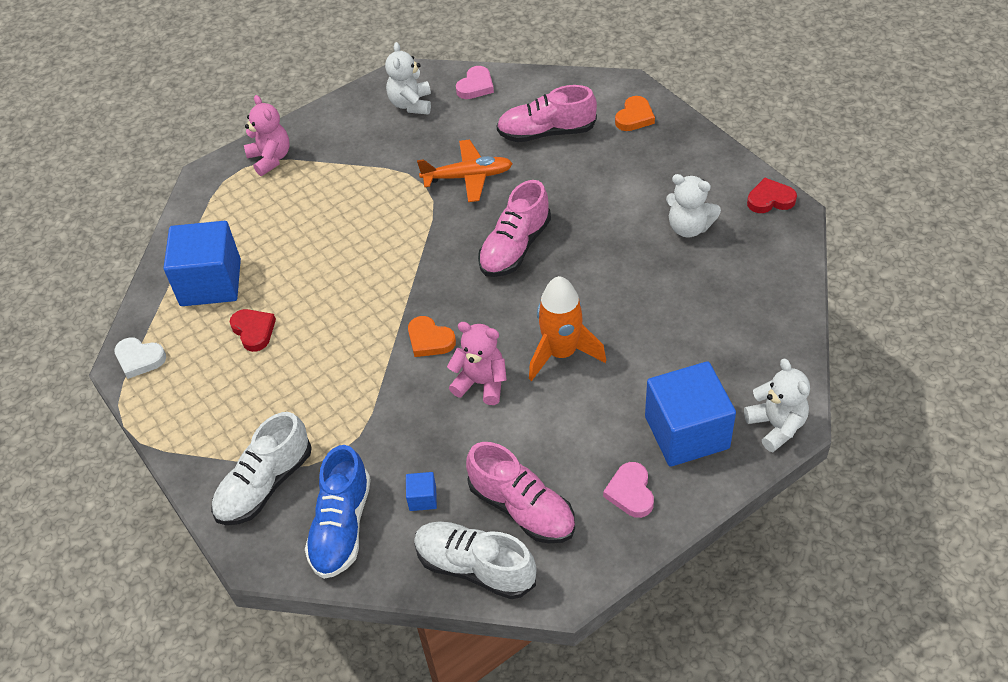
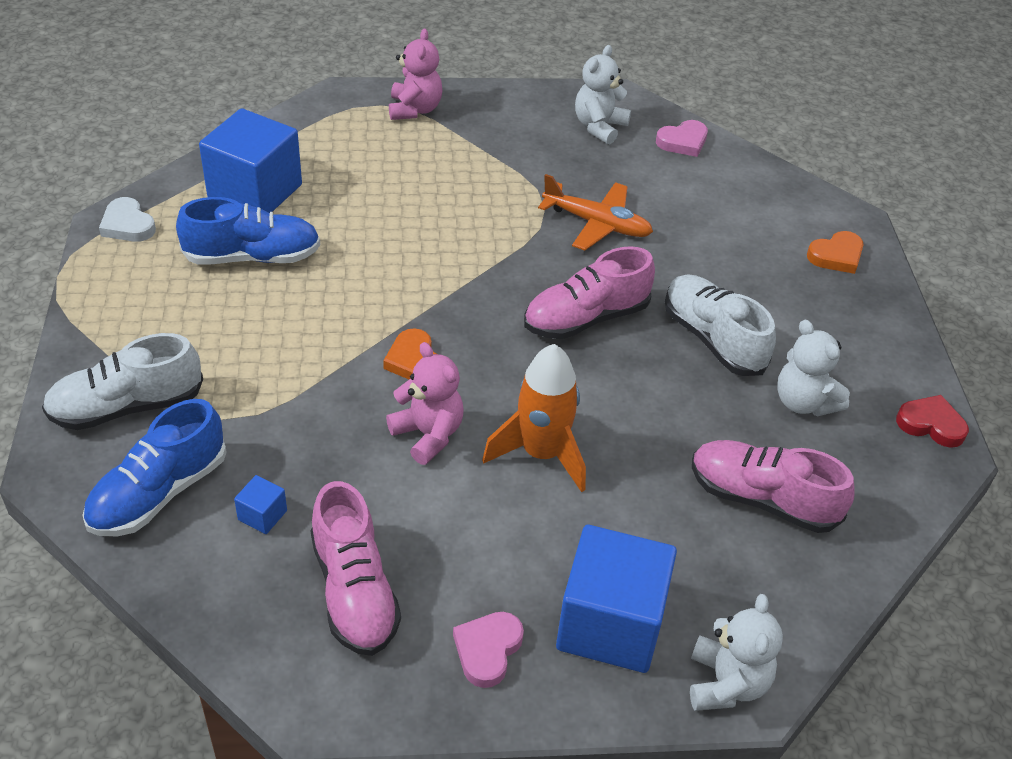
camera: 25 degrees right, 5 degrees down
red heart [230,309,276,352] -> blue shoe [176,197,320,265]
white shoe [414,521,537,599] -> white shoe moved to [665,274,776,376]
pink shoe [497,85,597,142] -> pink shoe moved to [692,440,855,533]

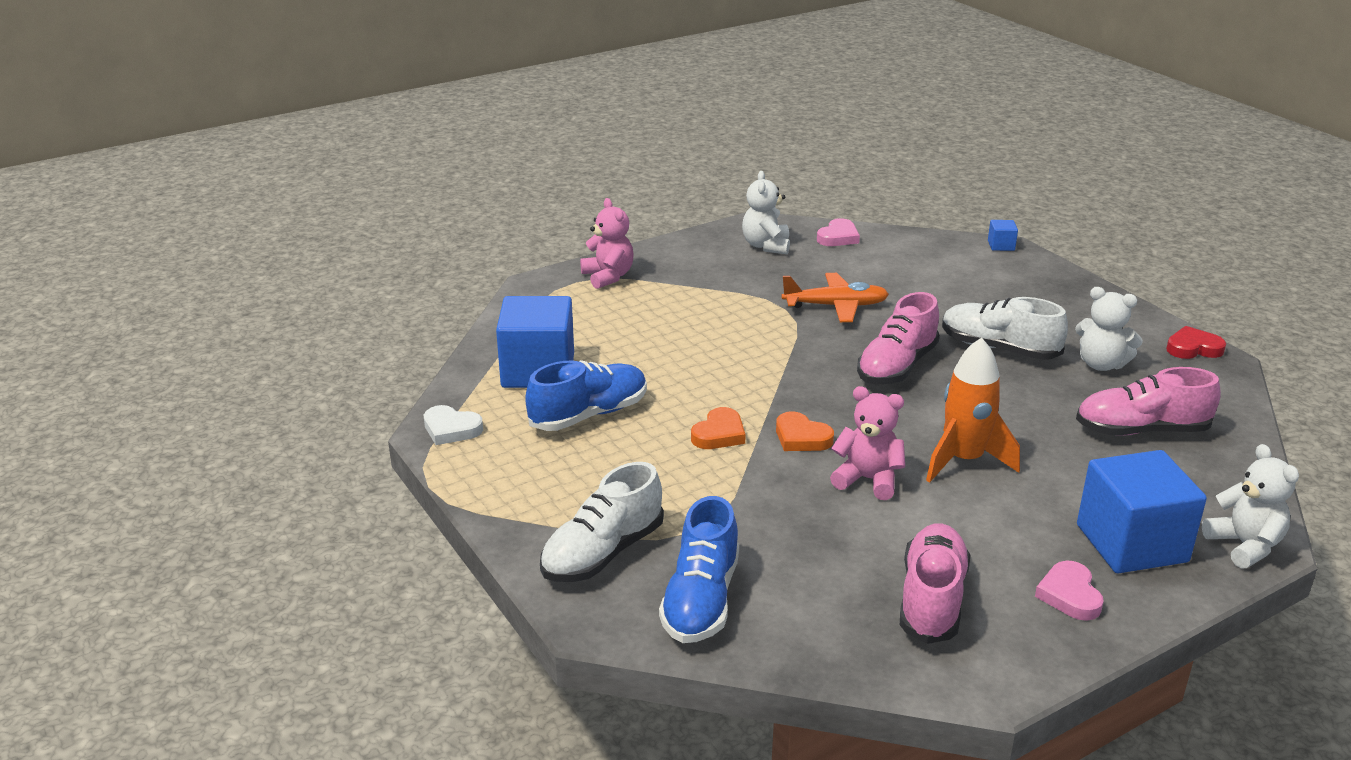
camera: 25 degrees left, 15 degrees down
blue cube [234,475,287,534] -> blue cube moved to [988,220,1018,251]
pink shoe [310,481,401,656] -> pink shoe turned 120 degrees counterclockwise [900,523,971,644]
orange heart [807,231,863,274] -> orange heart moved to [691,407,746,449]

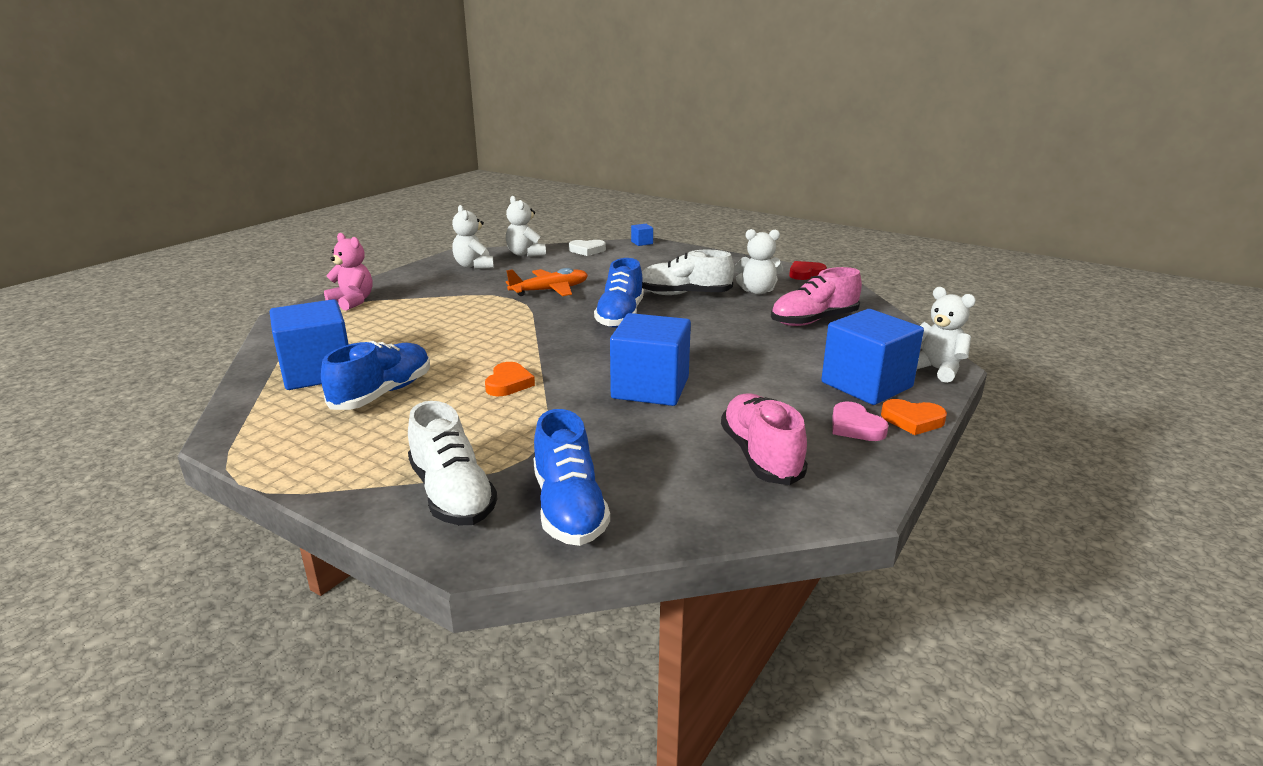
camera: 25 degrees left, 5 degrees down
white heart [424,405,483,445] -> white heart moved to [569,240,606,256]
white shoe [540,462,664,582] -> white shoe turned 45 degrees counterclockwise [408,401,497,525]
orange heart [776,411,834,451] -> orange heart moved to [881,399,947,435]
pink heart [817,218,860,246] -> white teddy bear [506,196,546,257]
pink teddy bear [830,386,905,500] -> blue cube [610,313,691,406]
pink shoe [857,292,940,384] -> blue shoe [594,258,644,328]
orange rocket [926,337,1020,483] -> none

